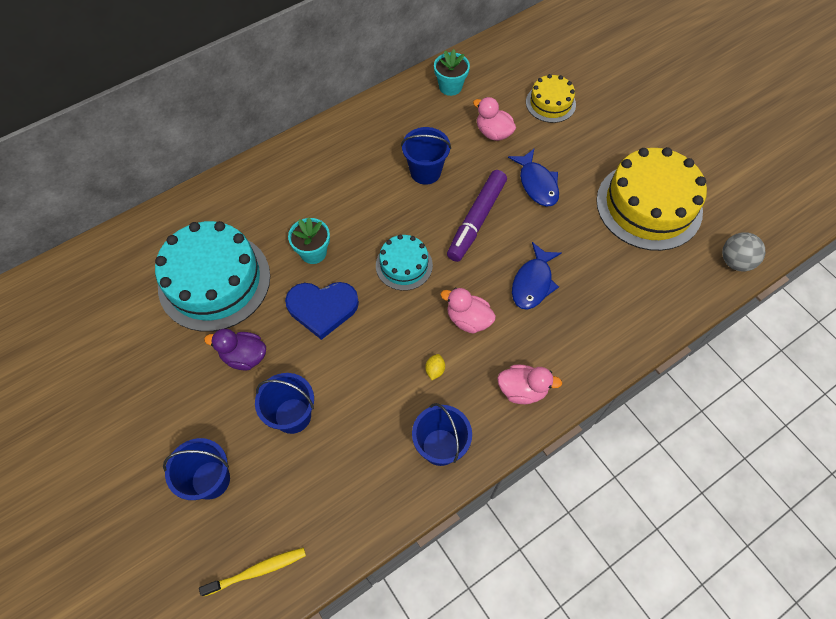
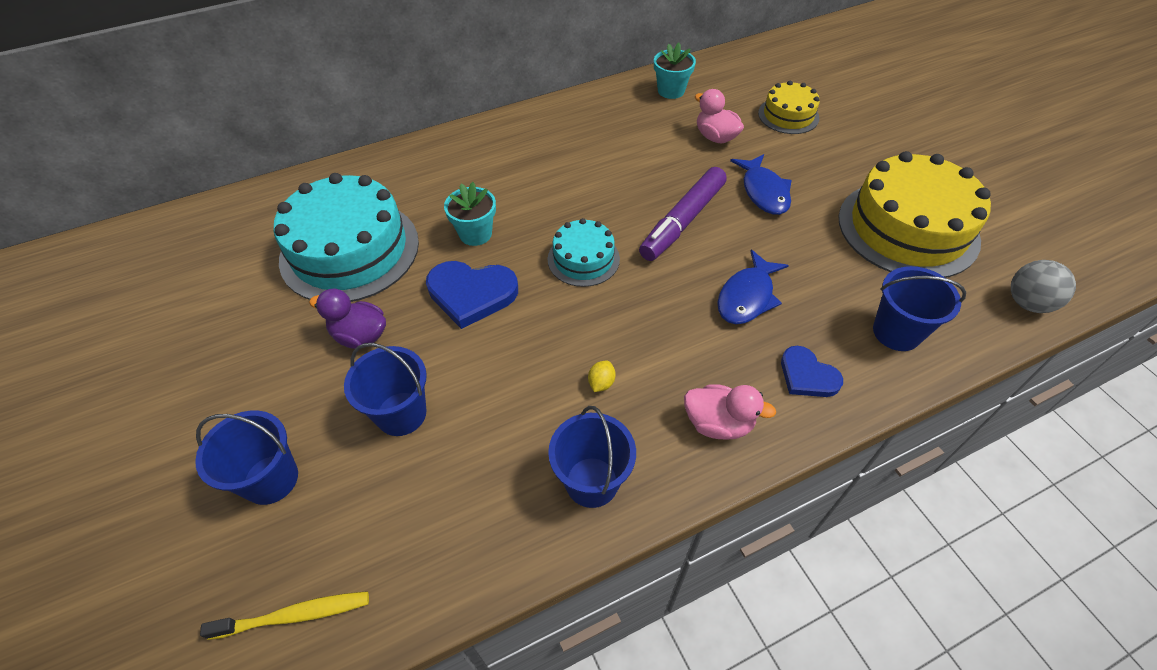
camera: 10 degrees right, 10 degrees down
blue bucket [401,127,451,185] -> blue bucket moved to [873,266,966,351]
pink duck [441,288,496,334] -> none
none -> blue heart [781,346,843,397]

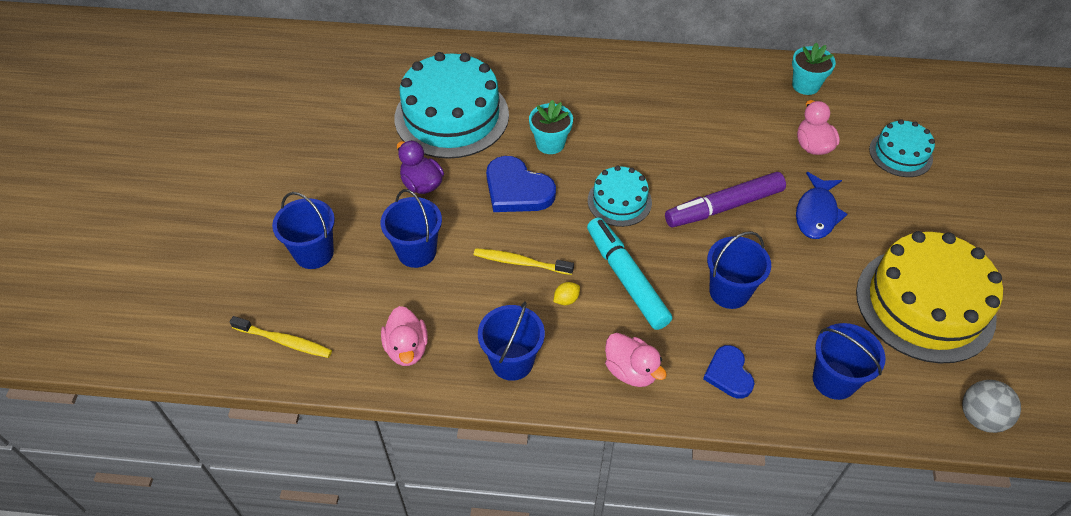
camera: 30 degrees right, 0 degrees up
blue fish [717,250,789,324] -> blue bucket [707,231,771,309]
yellow cake [758,81,820,134] -> turquoise cake [869,119,935,177]
none -> pink duck [381,306,428,366]
none -> yellow toothbrush [474,248,574,275]
none -> turquoise marker [587,217,672,330]

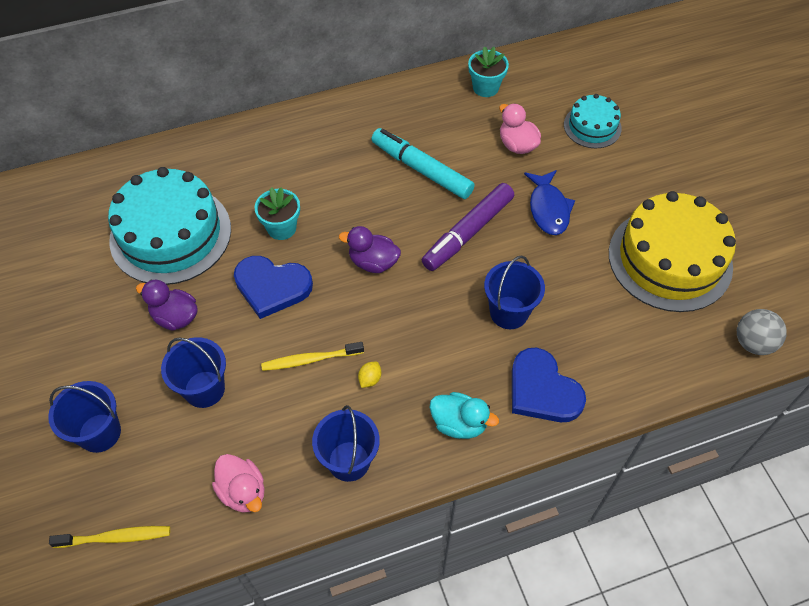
camera: 25 degrees left, 5 degrees up
turquoise marker [587,217,672,330] -> turquoise marker moved to [371,128,475,199]
turquoise cake [588,166,652,227] -> purple duck [339,226,401,273]
pink duck [605,333,667,387] -> turquoise duck [429,392,499,439]
blue heart [703,345,754,398] -> blue heart [512,348,586,422], size x1.59
blue bucket [813,323,886,400] -> none

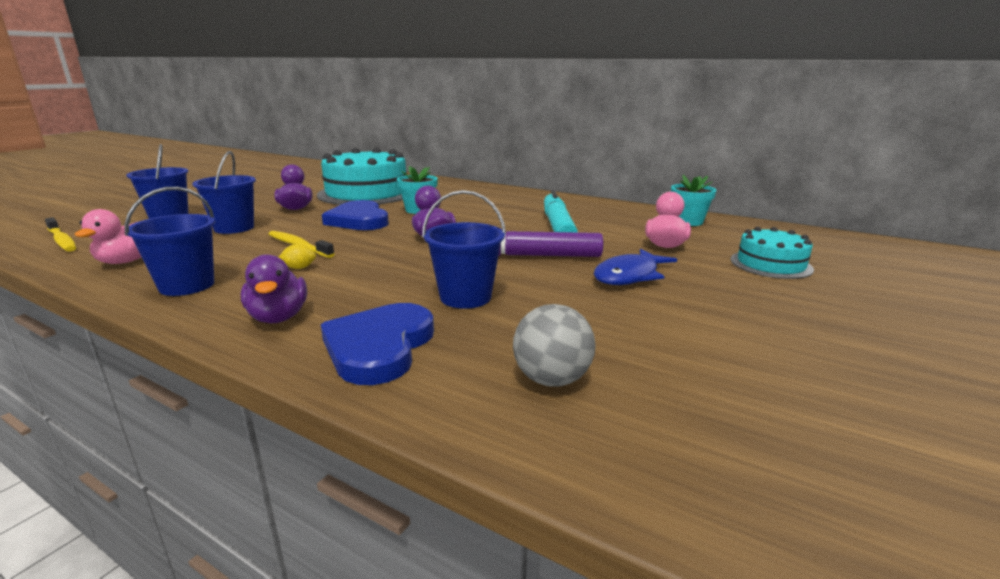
camera: 50 degrees right, 35 degrees down
turquoise duck [429,392,499,439] -> purple duck [241,254,307,323]
yellow cake [609,191,736,312] -> none
grey ball [737,309,787,355] -> grey ball moved to [513,304,596,387]

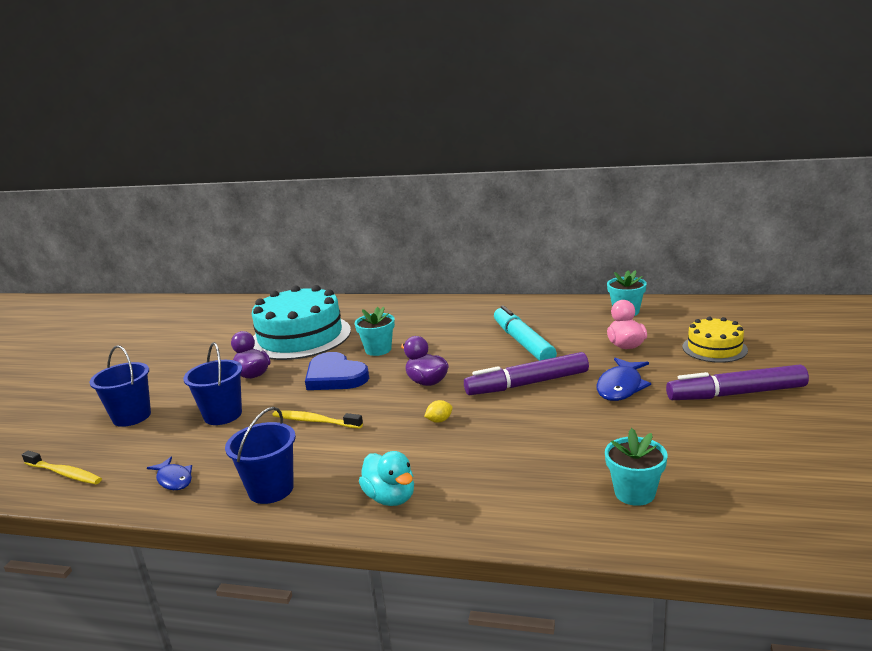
camera: 15 degrees left, 0 degrees up
pink duck [74,209,141,264] -> blue fish [147,457,192,490]
purple duck [241,254,307,323] -> turquoise duck [359,451,414,506]
yellow lemon [279,244,316,269] -> yellow lemon moved to [424,400,453,423]
blue heart [321,303,434,385] -> none
blue bucket [422,190,506,309] -> none
grey ball [513,304,596,387] -> turquoise flower pot [605,428,667,506]
turquoise cake [731,227,814,279] -> yellow cake [683,316,748,363]
none -> purple marker [666,365,809,400]

